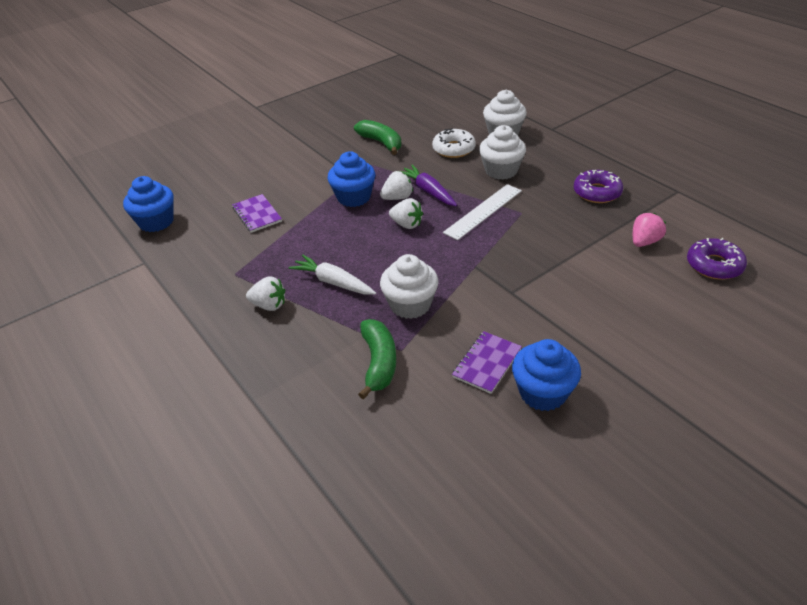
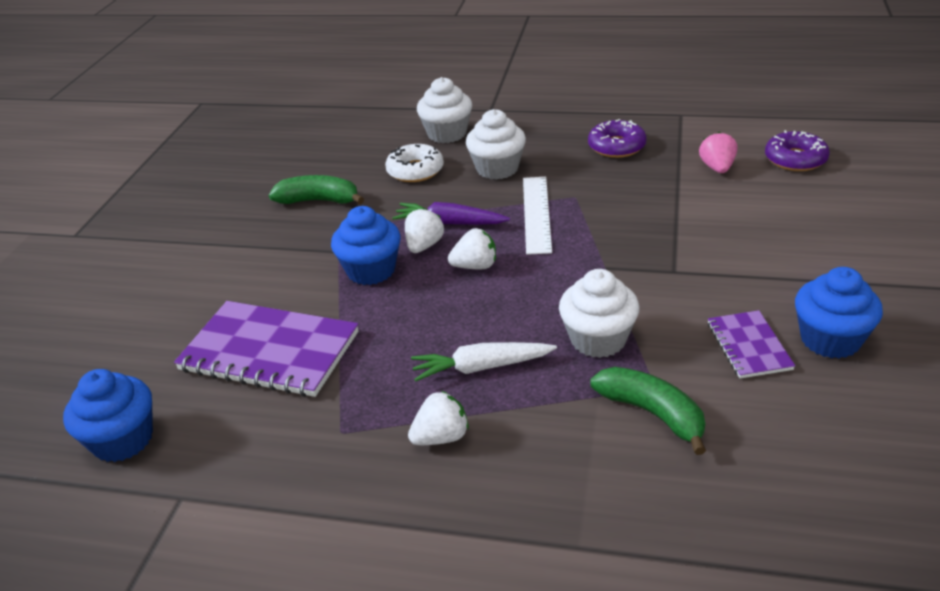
camera: 40 degrees left, 5 degrees down
purple notebook [232,194,282,233] -> purple notebook [174,301,358,397], size x1.89

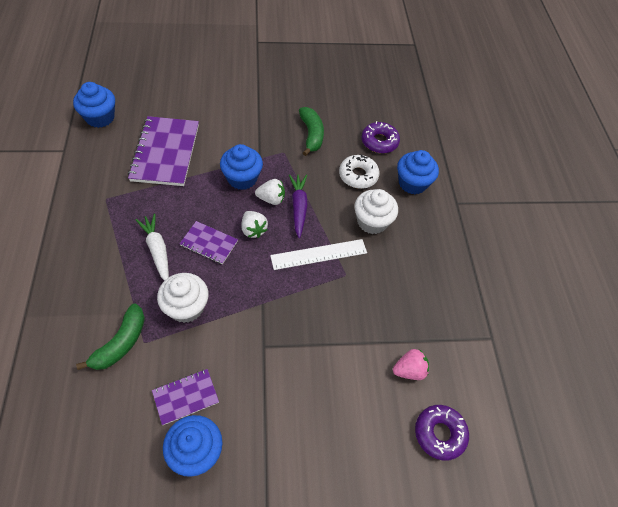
camera: 65 degrees right, 20 degrees up
white strawberry [408,391,469,445] -> none
white cupcake [417,77,472,143] -> blue cupcake [397,150,439,195]
purple donut [588,119,647,158] -> purple donut moved to [362,121,400,153]
none -> purple notebook [180,221,238,264]

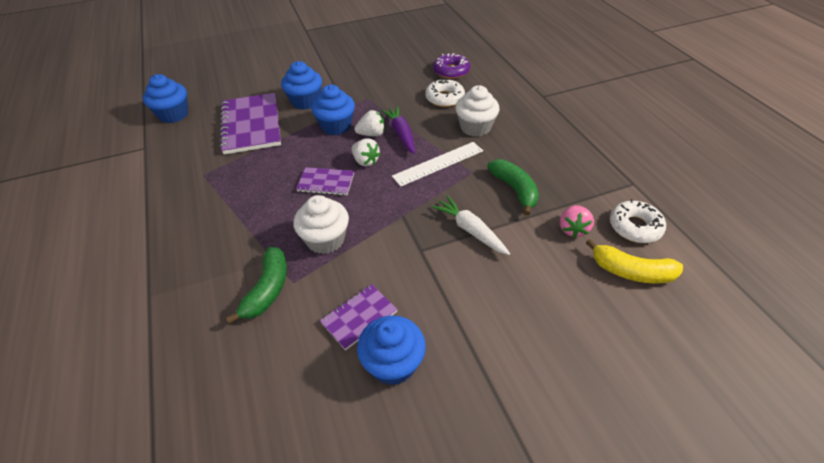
camera: 10 degrees left, 10 degrees down
white carrot [136,214,169,281] -> white carrot moved to [432,196,510,255]
green banana [299,107,324,156] -> green banana moved to [487,159,539,216]
pink strawberry [393,349,429,380] -> pink strawberry turned 135 degrees clockwise [560,205,594,238]
blue cupcake [397,150,439,195] -> blue cupcake moved to [281,61,322,110]
purple donut [415,405,469,461] -> yellow banana [586,239,683,284]
none -> white donut [610,199,666,243]

